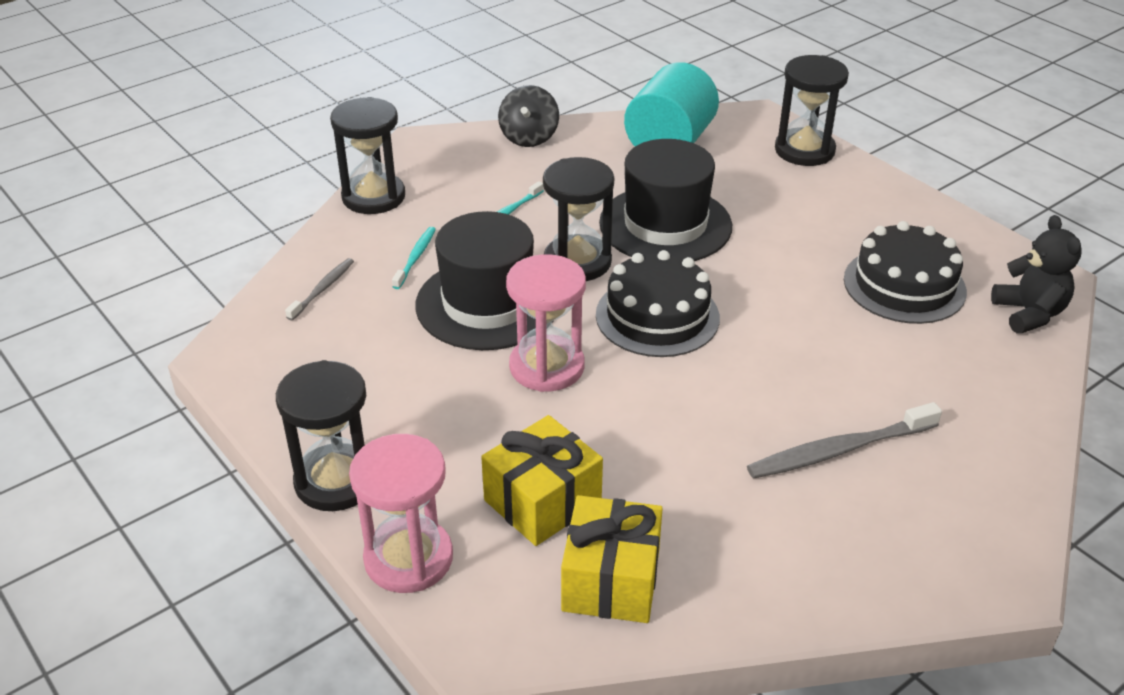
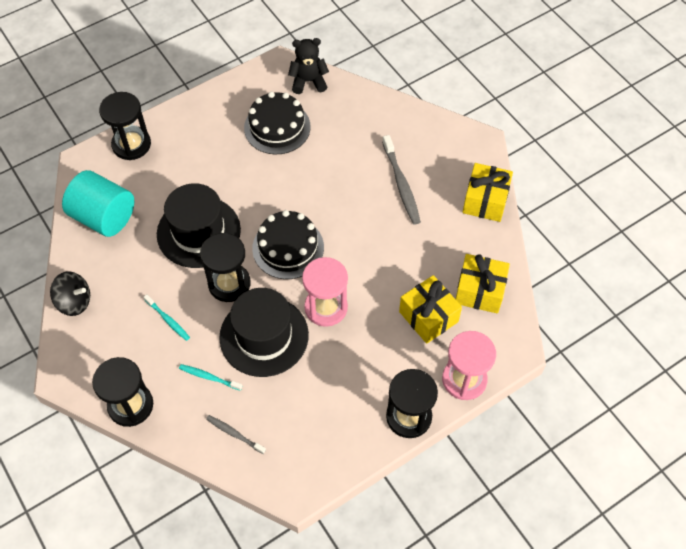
camera: 85 degrees left, 20 degrees up
none -> yellow gift [463,163,513,222]

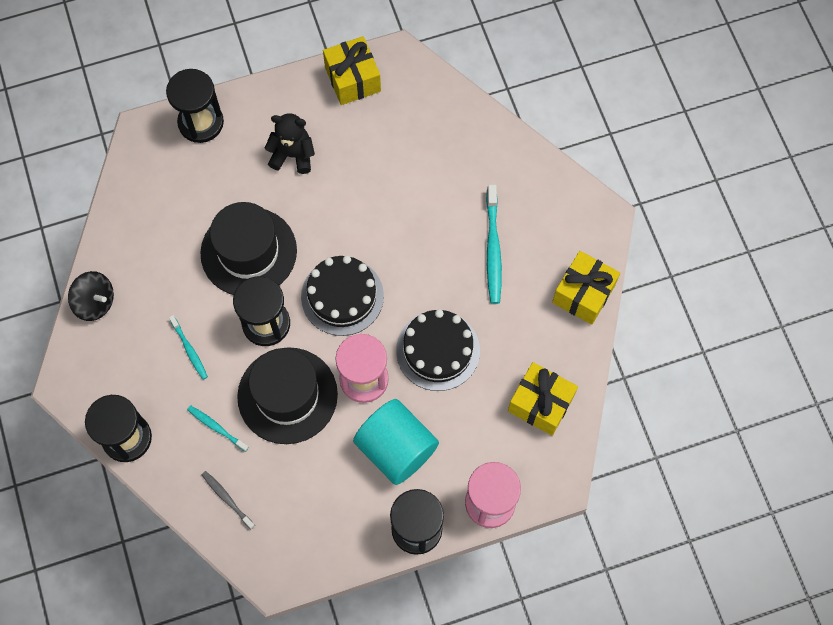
camera: 15 degrees right, 10 degrees up
turquoise cylinder [62,170,134,237] -> turquoise cylinder moved to [353,399,439,485]
black cake [244,91,311,154] -> black cake moved to [396,309,480,391]
black teddy bear [288,38,329,94] -> black teddy bear moved to [265,113,315,174]
grey toothbrush [382,135,421,225] -> turquoise toothbrush [486,185,502,304]
yellow gift [399,275,462,344] -> yellow gift moved to [323,36,381,105]

